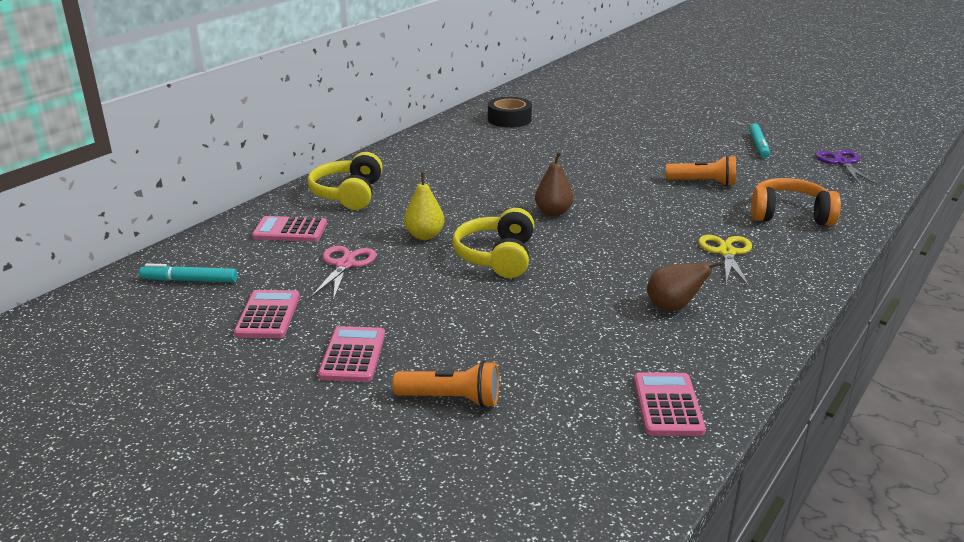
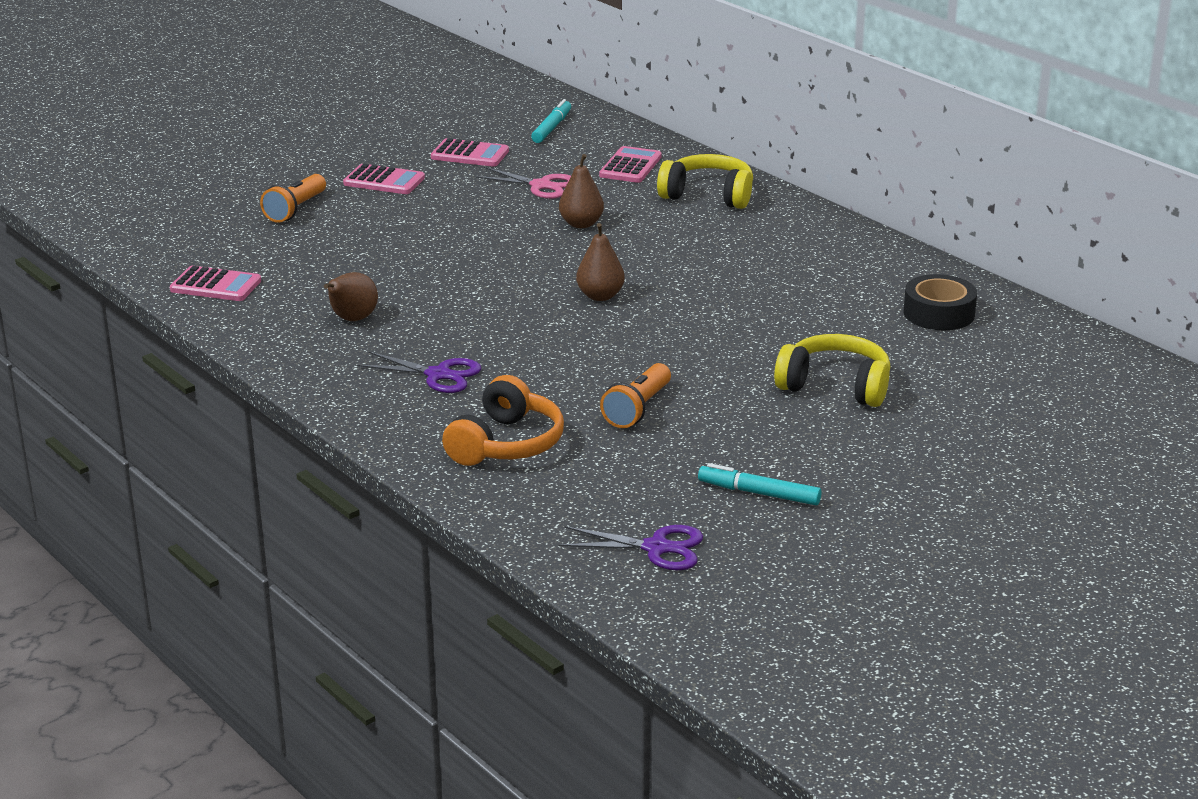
camera: 105 degrees right, 0 degrees up
yellow pear [404,172,445,240] -> brown pear [559,154,604,228]
yellow headphones [453,208,534,278] -> yellow headphones moved to [774,334,891,407]
yellow scissors [698,235,752,287] -> purple scissors [357,351,481,393]

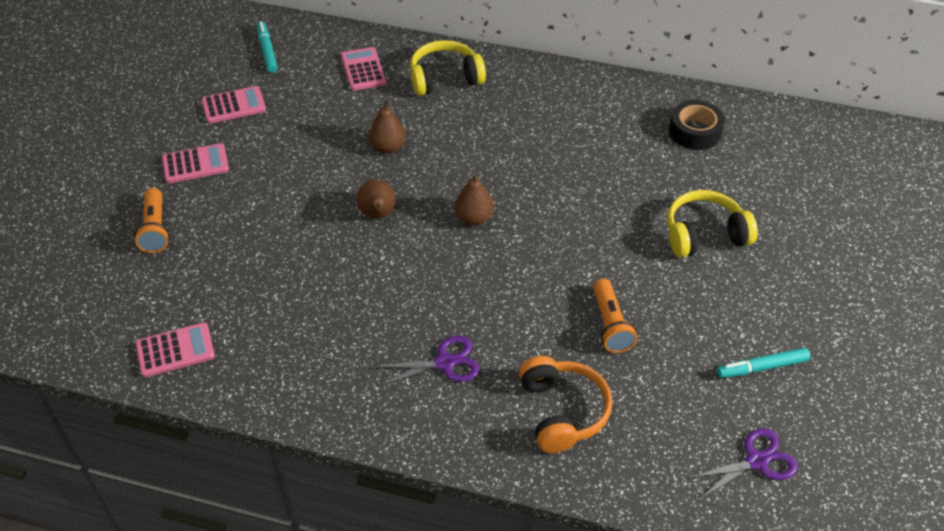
camera: 35 degrees left, 20 degrees up
brown pear [324,272,378,321] -> brown pear moved to [356,179,396,219]
pink scissors [474,167,571,199] -> none

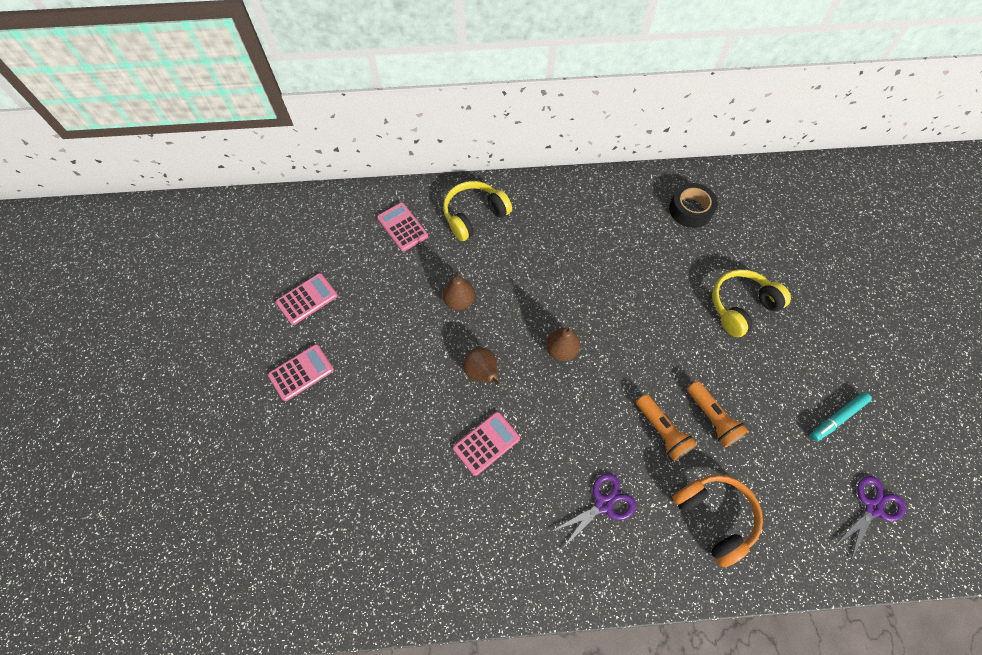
camera: 20 degrees left, 15 degrees up
orange flashlight [134,188,170,253] -> orange flashlight moved to [636,394,697,461]
pink calculator [136,323,215,377] -> pink calculator moved to [453,412,520,476]
turquoise marker [257,21,278,73] -> none

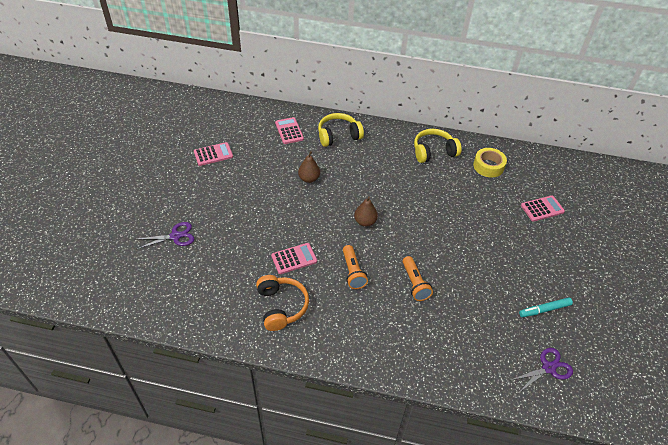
camera: 15 degrees right, 15 degrees down
pink calculator [268,344,334,401] -> pink calculator moved to [521,195,565,222]
brown pear [463,348,500,386] -> none
purple scissors [552,473,636,549] -> purple scissors moved to [137,222,194,249]
black tape [669,183,718,228] -> yellow tape [473,148,507,178]
orange headphones [672,475,763,567] -> orange headphones moved to [256,275,309,331]
orange flashlight [687,381,749,448] -> orange flashlight moved to [343,245,368,289]
yellow headphones [712,269,791,337] -> yellow headphones moved to [414,129,462,163]

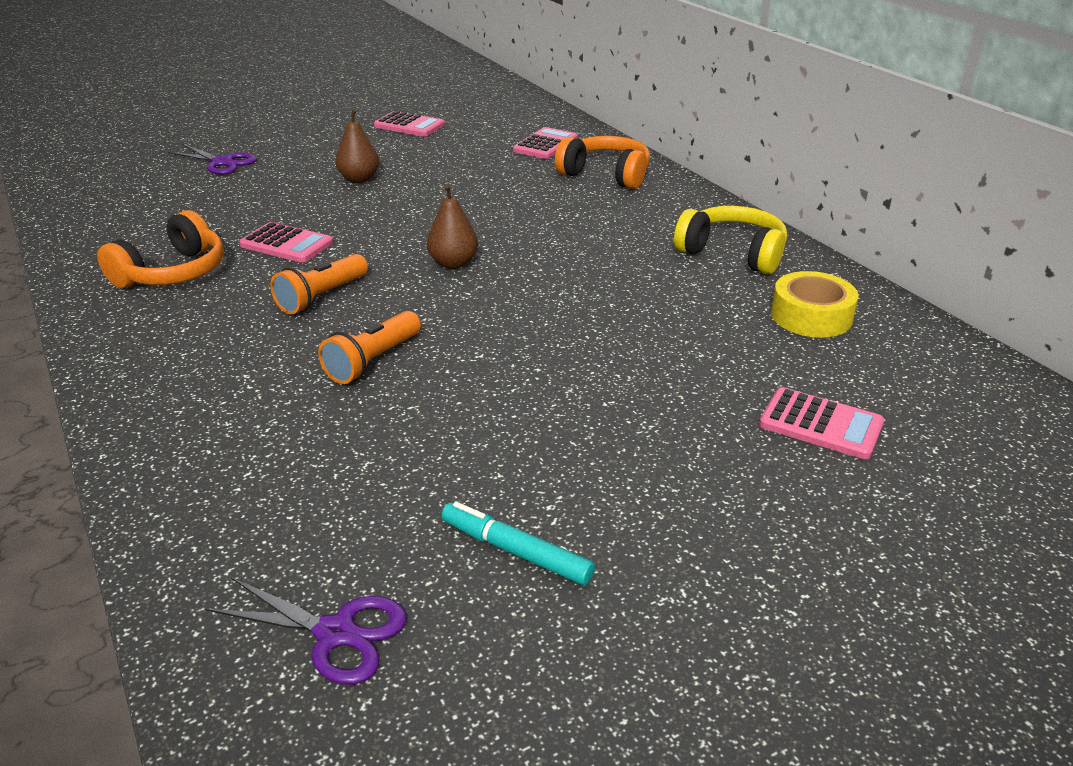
camera: 50 degrees right, 15 degrees down
brown pear [298,151,320,183] -> brown pear moved to [336,109,379,183]
yellow headphones [318,113,364,147] -> orange headphones [555,136,650,189]

